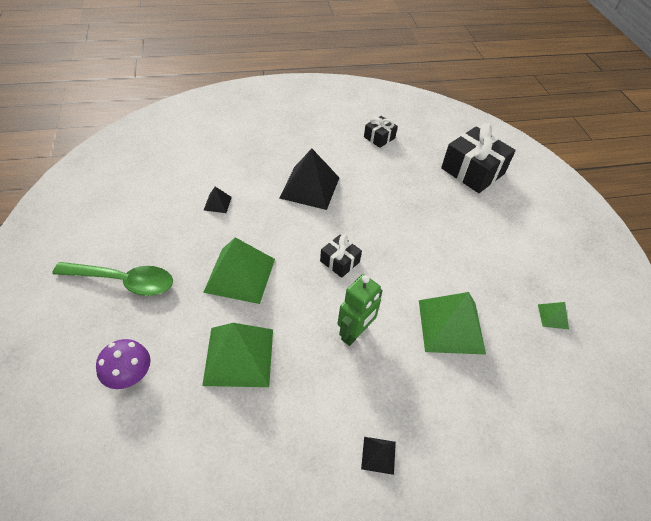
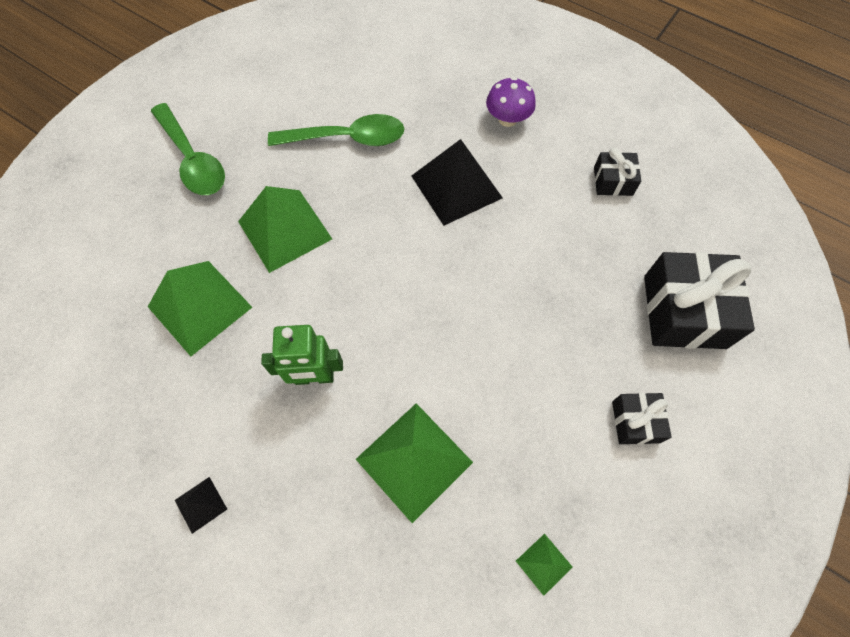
camera: 50 degrees right, 15 degrees up
purple mushroom [96,339,150,389] -> purple mushroom moved to [486,77,536,127]
black pyramid [204,187,232,213] -> green spoon [268,114,404,146]
black gift [320,235,362,278] -> black gift moved to [612,393,672,444]

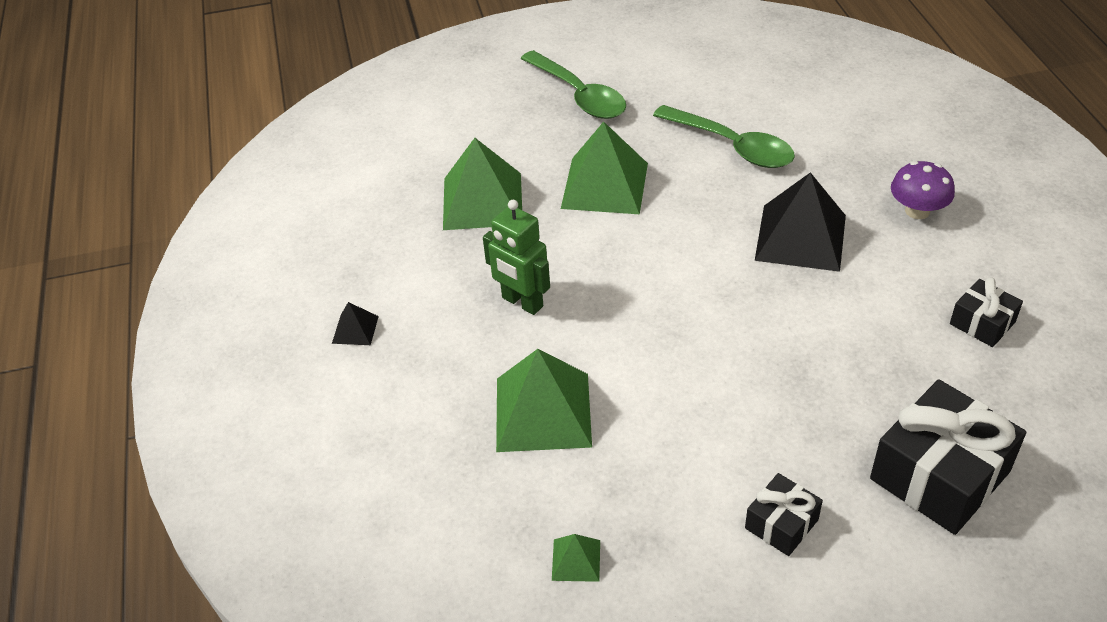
camera: 45 degrees right, 20 degrees down
green spoon [151,103,225,195] -> green spoon turned 45 degrees counterclockwise [521,50,626,119]

